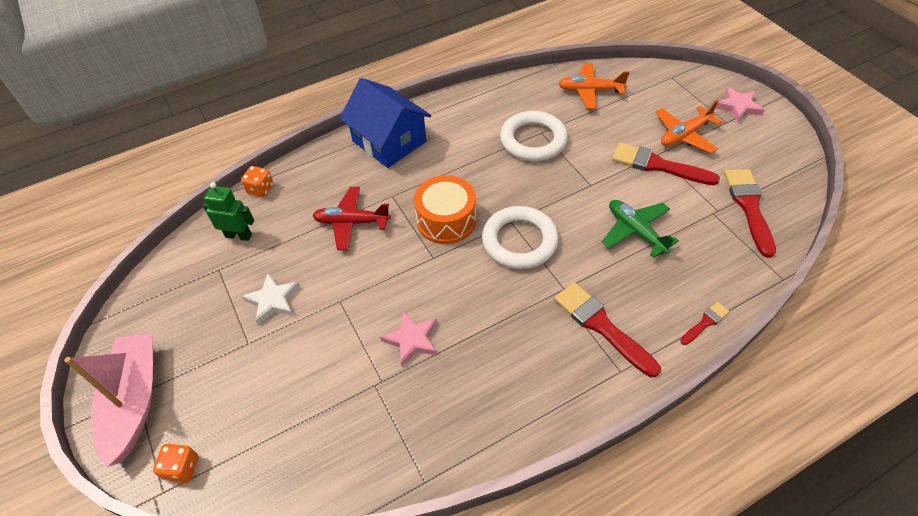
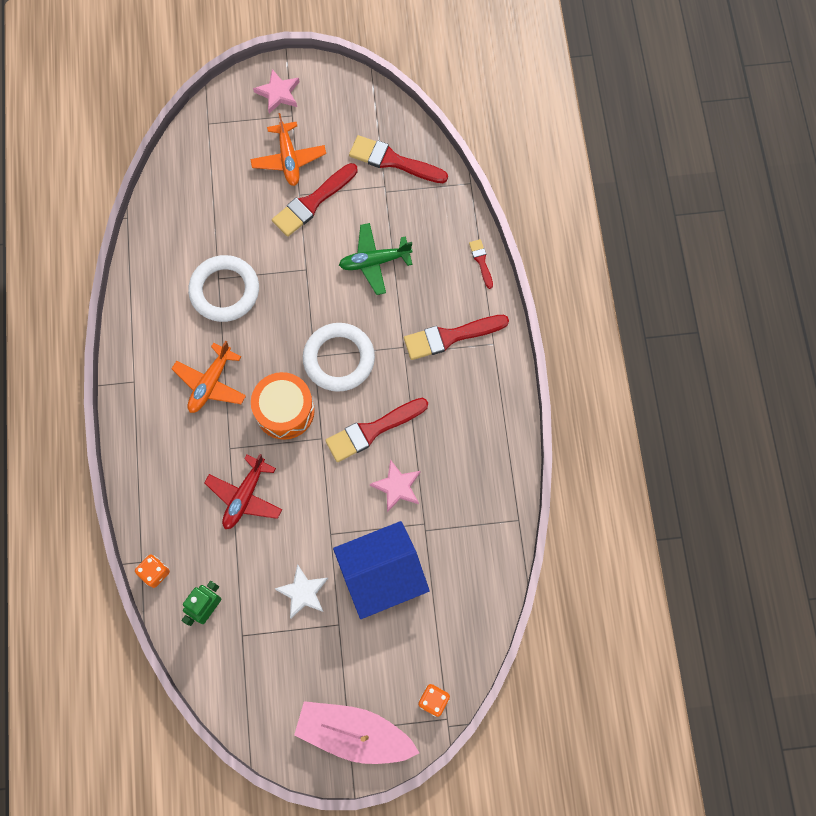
camera: 70 degrees left, 20 degrees up
blue house [339,78,431,168] -> blue house moved to [333,521,430,619]
orange plane [558,63,629,109] -> orange plane moved to [172,341,246,413]
none -> red brush [325,398,428,462]

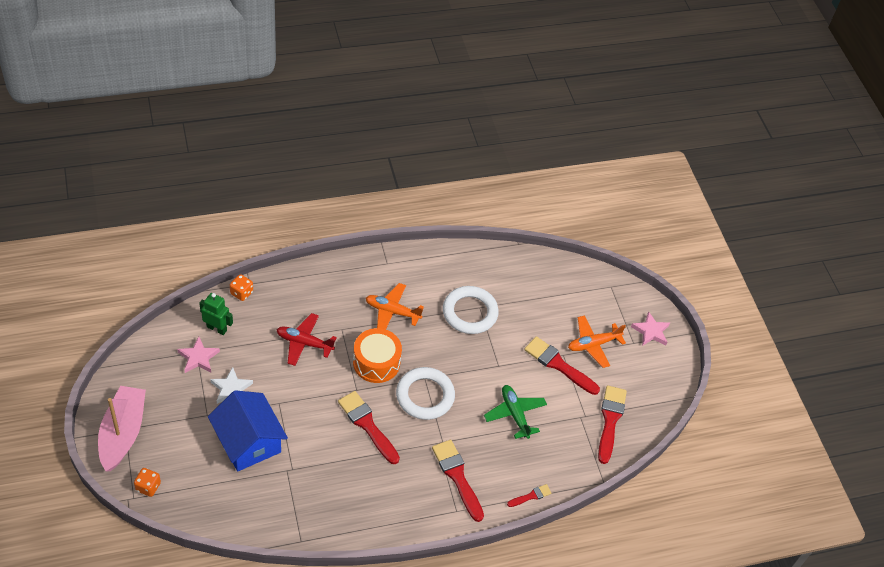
camera: 75 degrees right, 20 degrees down
pink star [370,459,421,512] -> pink star moved to [177,337,220,373]

